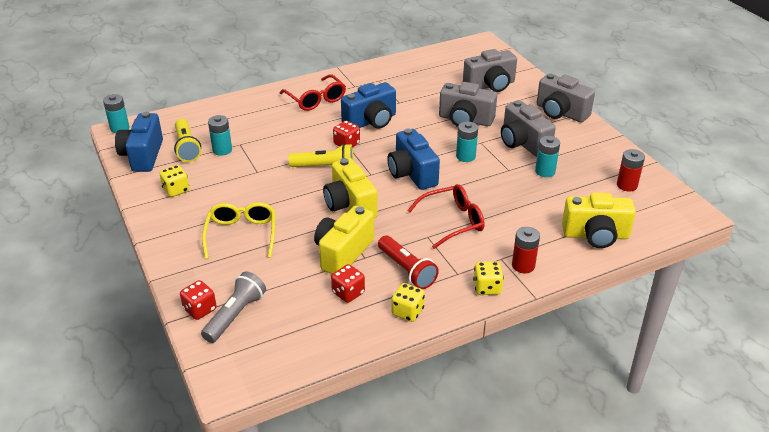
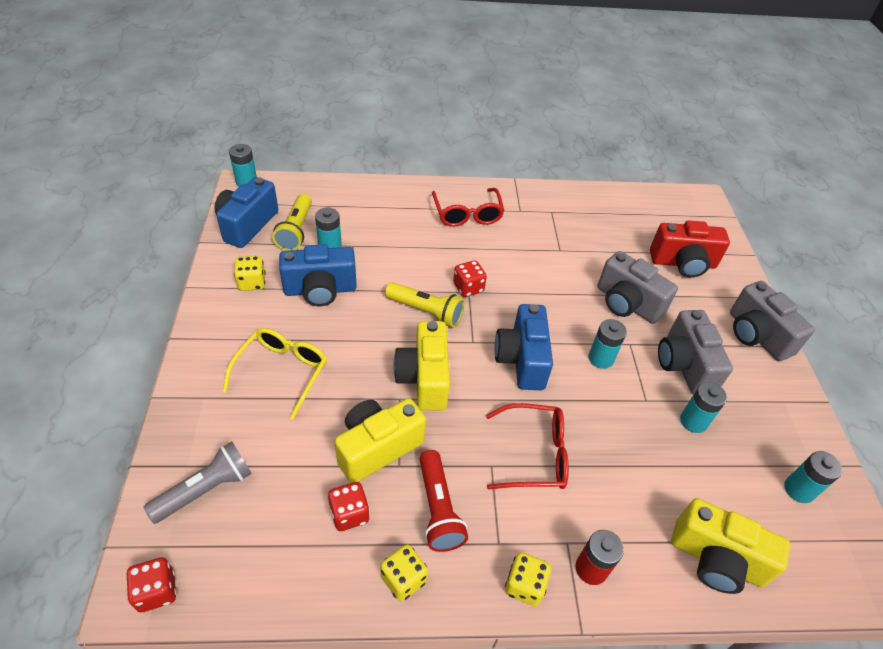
camera: 20 degrees right, 10 degrees up
red dice [180,280,217,320] -> red dice moved to [127,557,177,612]
blue camera [341,82,396,129] -> blue camera moved to [279,244,357,306]
grey camera [463,49,517,92] -> red camera [650,220,730,278]
red battery [617,149,645,192] -> turquoise battery [785,451,842,503]

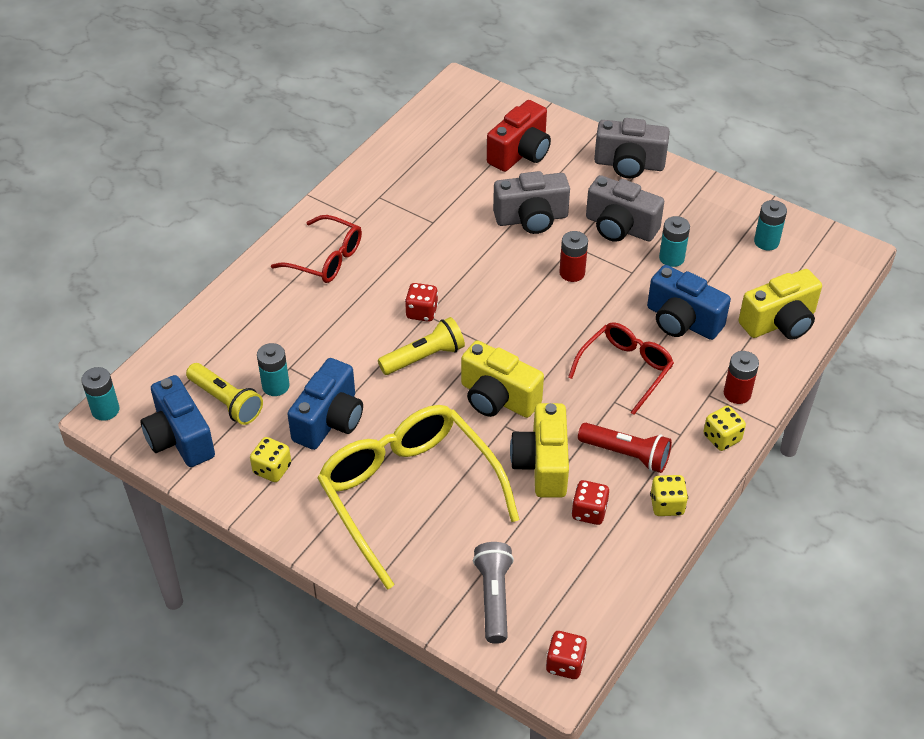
camera: 50 degrees left, 0 degrees up
yellow glasses [223,328,327,420] -> yellow glasses [317,405,520,590], size x1.79
blue camera [494,304,553,390] -> blue camera moved to [647,265,731,340]
turquoise battery [589,319,627,369] -> red battery [559,231,588,282]

